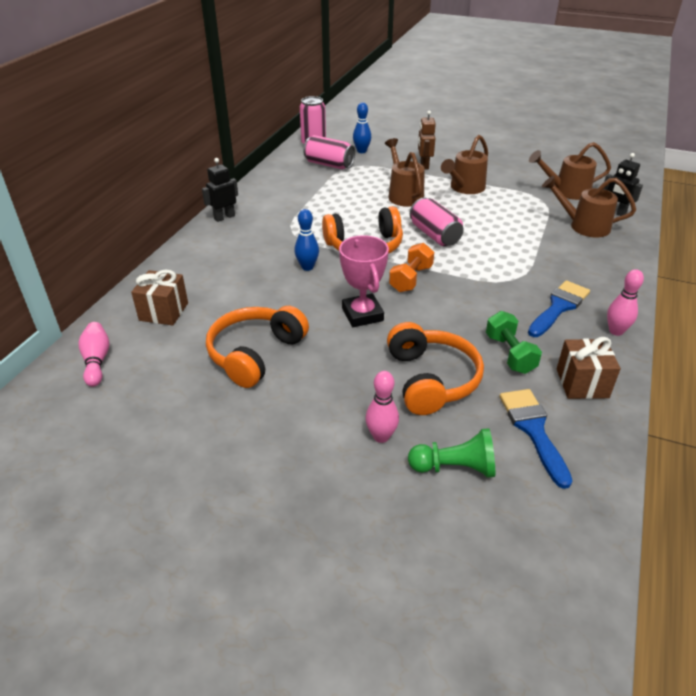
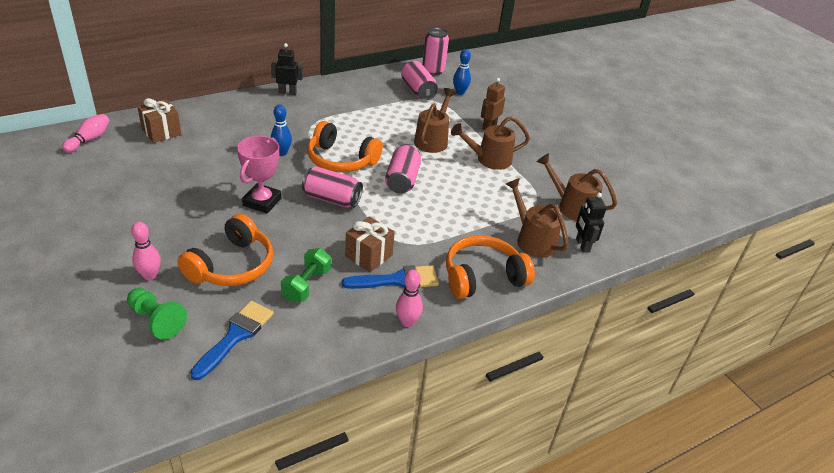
camera: 35 degrees right, 0 degrees up
orange headphones [206,306,309,388] -> orange headphones moved to [446,235,535,299]
orange dumbbell [389,243,434,292] -> pink can [302,166,363,208]
brown gift [557,337,621,399] -> brown gift moved to [345,217,395,272]

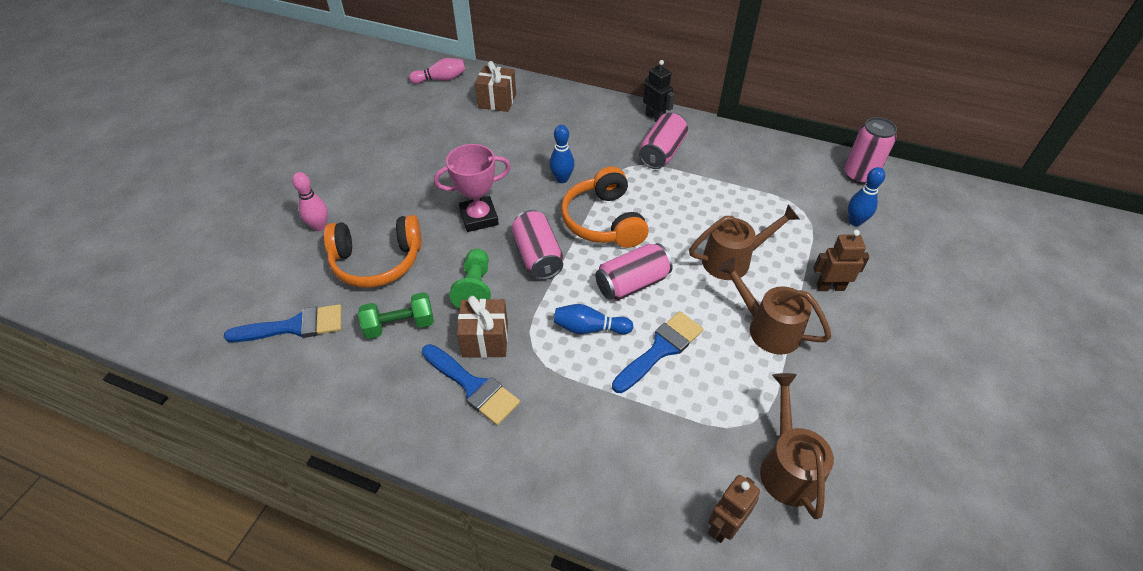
camera: 55 degrees right, 10 degrees up
green pawn [127,288,187,340] -> green pawn moved to [449,249,491,309]
pink bowling pin [396,270,423,327] -> none
pink can [401,61,438,100] -> pink can moved to [639,113,688,169]
orange headphones [446,235,535,299] -> none
brown watering can [506,178,569,258] -> none
black robot [576,193,606,253] -> brown robot [708,475,760,543]
none -> blue bowling pin [554,304,633,334]
none -> blue brush [612,311,703,393]

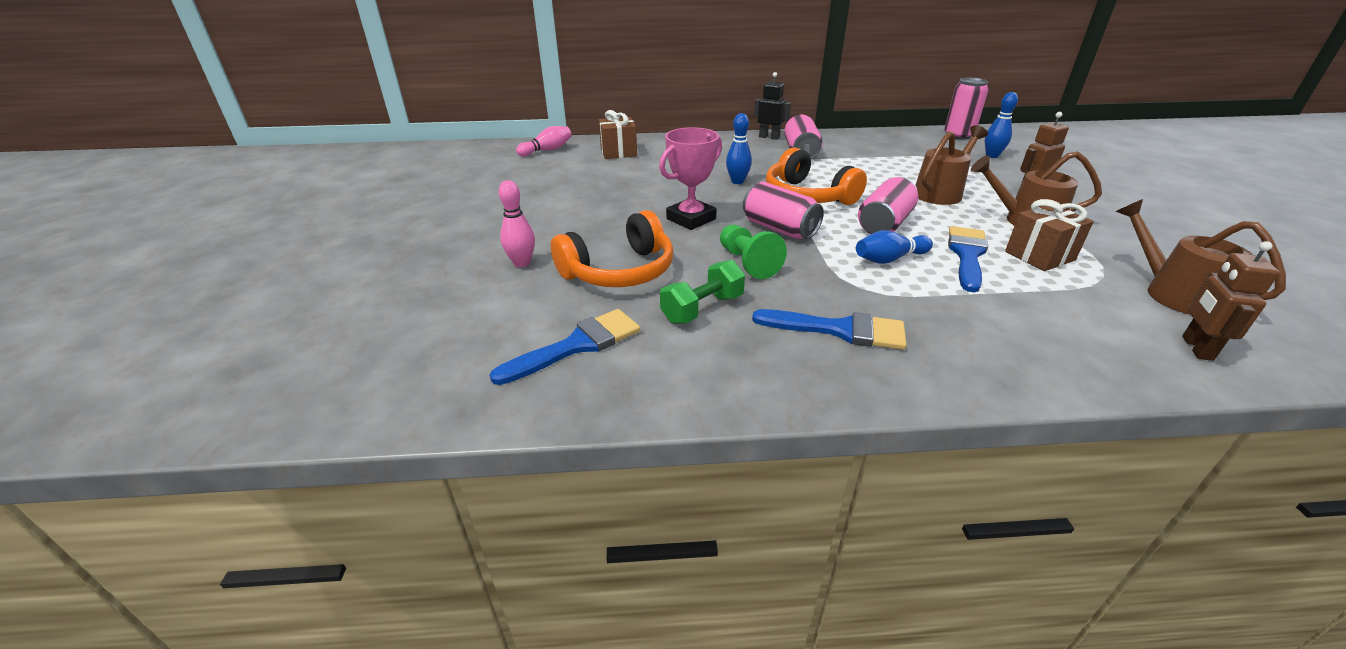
camera: 25 degrees left, 15 degrees down
brown gift [457,296,508,358] -> brown gift moved to [1005,199,1094,271]

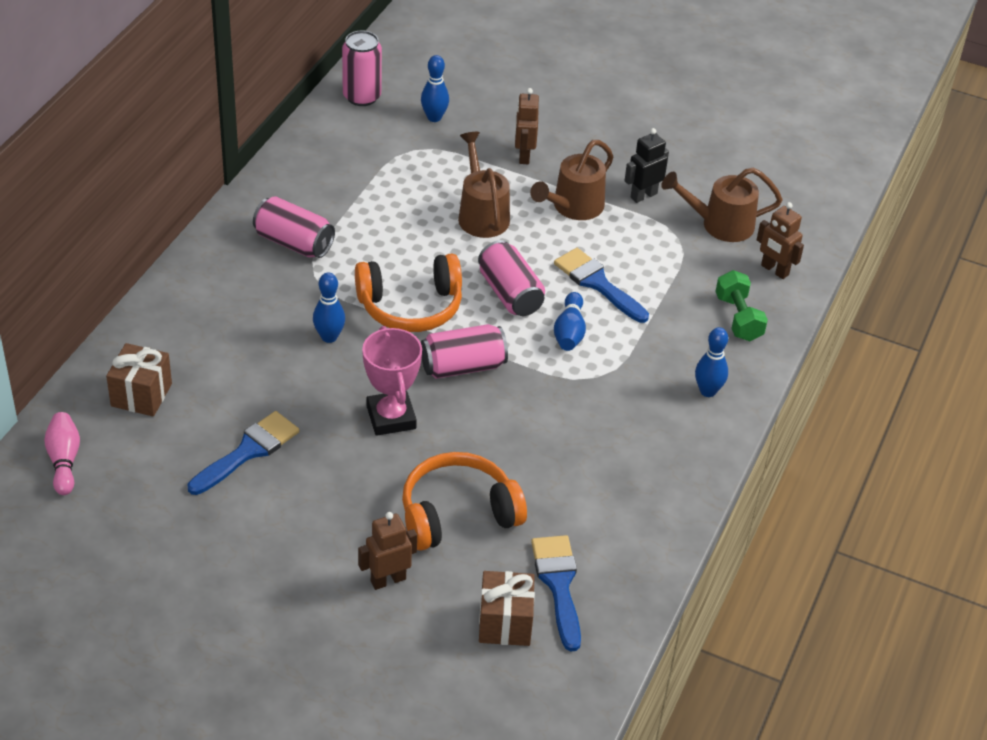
camera: 65 degrees left, 10 degrees up
pink bowling pin [498,180,535,267] -> brown robot [358,512,417,590]
orange headphones [551,210,673,287] -> orange headphones turned 105 degrees counterclockwise [402,452,527,551]
green dumbbell [660,260,745,324] -> green dumbbell moved to [715,270,768,341]
green pawn [720,225,787,279] -> none
blue brush [752,309,906,350] -> blue brush moved to [188,411,299,495]
black robot [754,72,791,140] -> black robot moved to [625,128,669,203]
brown gift [1005,199,1094,271] -> brown gift moved to [479,571,535,646]
none -> blue bowling pin [695,327,728,397]

